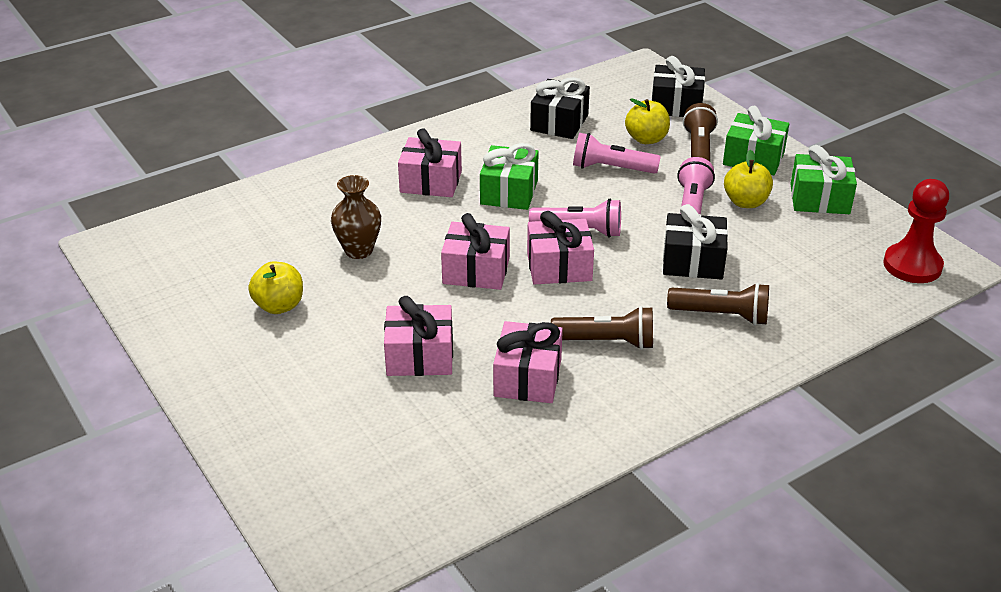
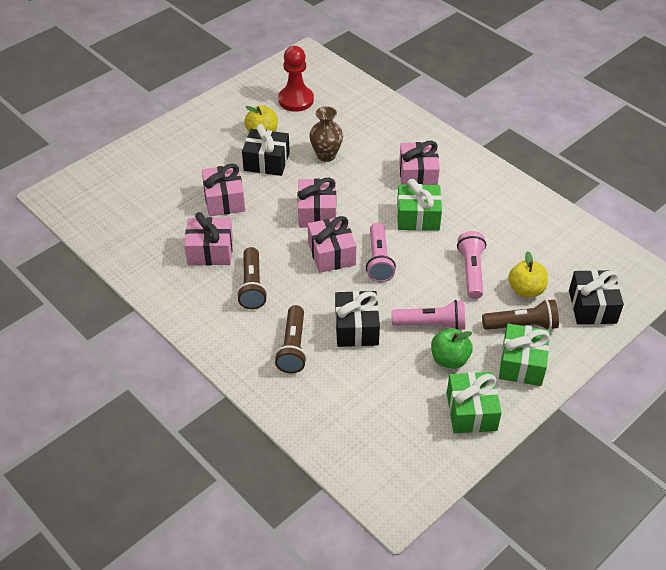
camera: 80 degrees right, 10 degrees up
black gift [530,77,590,139] -> black gift moved to [242,124,290,176]
yellow apple [724,150,773,208] -> green apple [431,328,473,369]
red pawn [883,179,949,283] -> red pawn moved to [278,46,314,112]

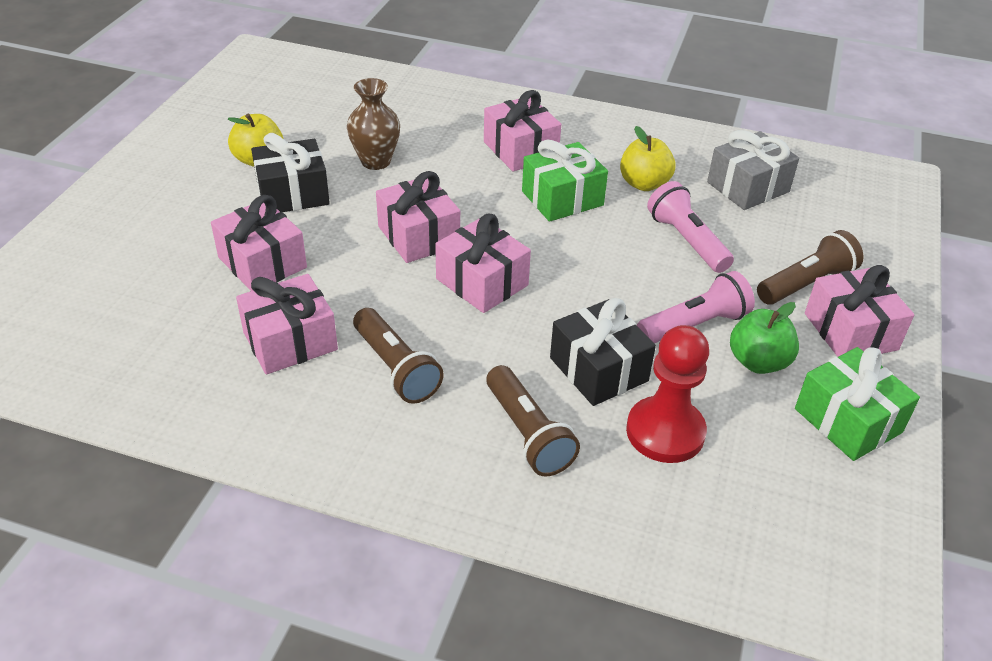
camera: 30 degrees left, 5 degrees down
red pawn [278,46,314,112] -> red pawn moved to [626,325,709,463]
pink flashlight [366,223,396,283] -> none
green gift [499,324,550,386] -> pink gift [805,265,914,357]
yellow apple [508,251,548,298] -> yellow apple moved to [620,126,675,191]
black gift [569,270,624,325] -> none
none -> grey gift [707,130,799,210]

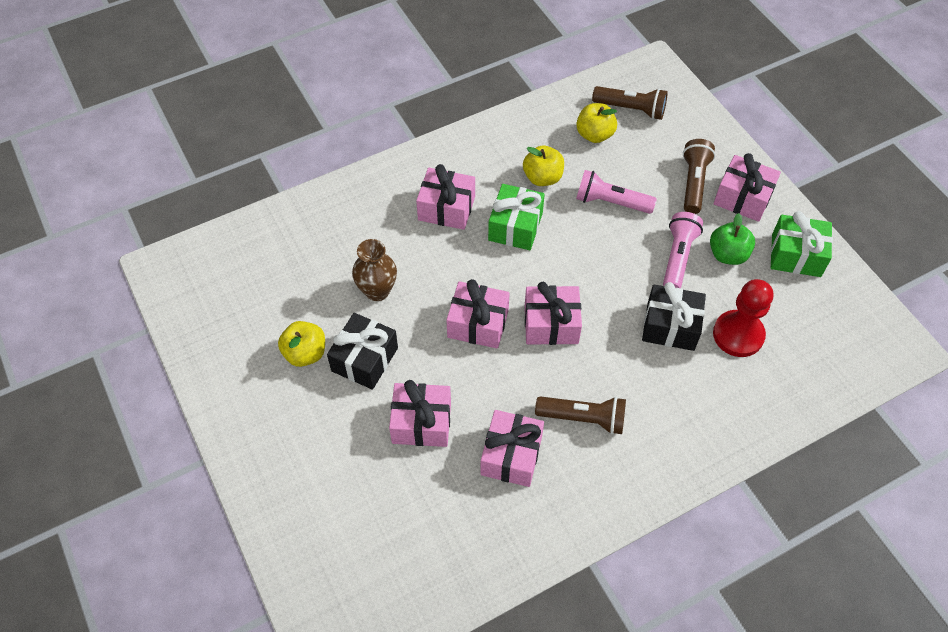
camera: 45 degrees left, 15 degrees up
brown flashlight [486,365,580,477] -> brown flashlight moved to [592,86,668,120]
grey gift [707,130,799,210] -> yellow apple [576,103,617,143]

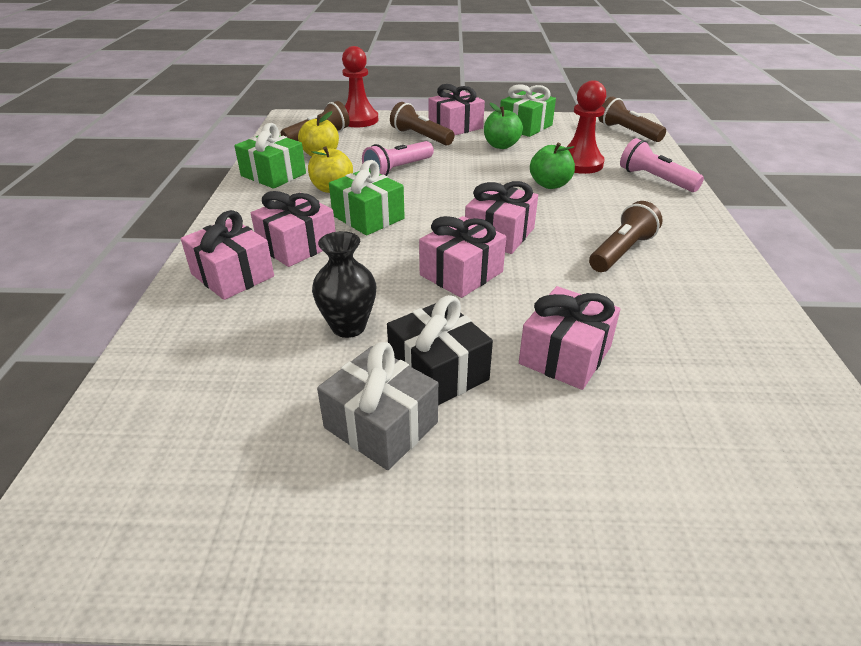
camera: 60 degrees left, 20 degrees down
yellow apple [278,321,325,367] -> grey gift [317,342,438,470]
brown vase [352,239,397,301] -> black vase [312,231,376,338]
pink gift [480,410,544,487] -> pink gift moved to [181,210,274,300]
black gift [642,282,706,351] -> green apple [530,143,575,189]
pink flashlight [663,212,703,288] -> pink flashlight moved to [620,138,704,192]
none -> green gift [234,123,306,189]
none -> red pawn [342,46,378,127]
none -> brown flashlight [598,96,666,142]

